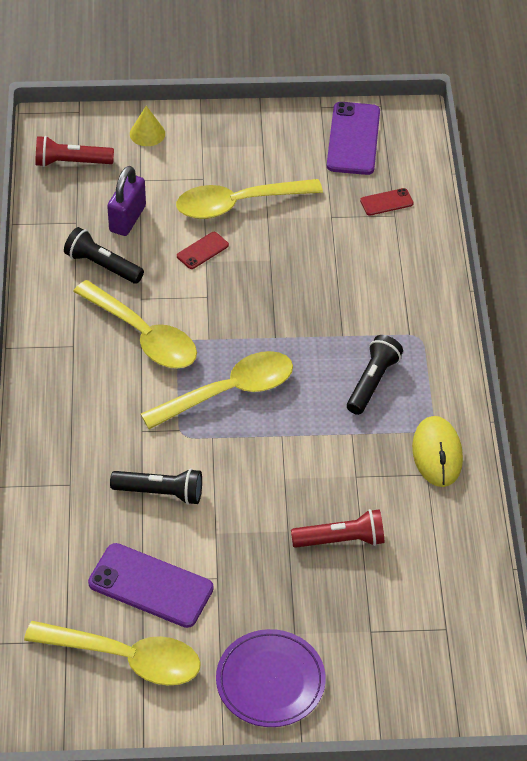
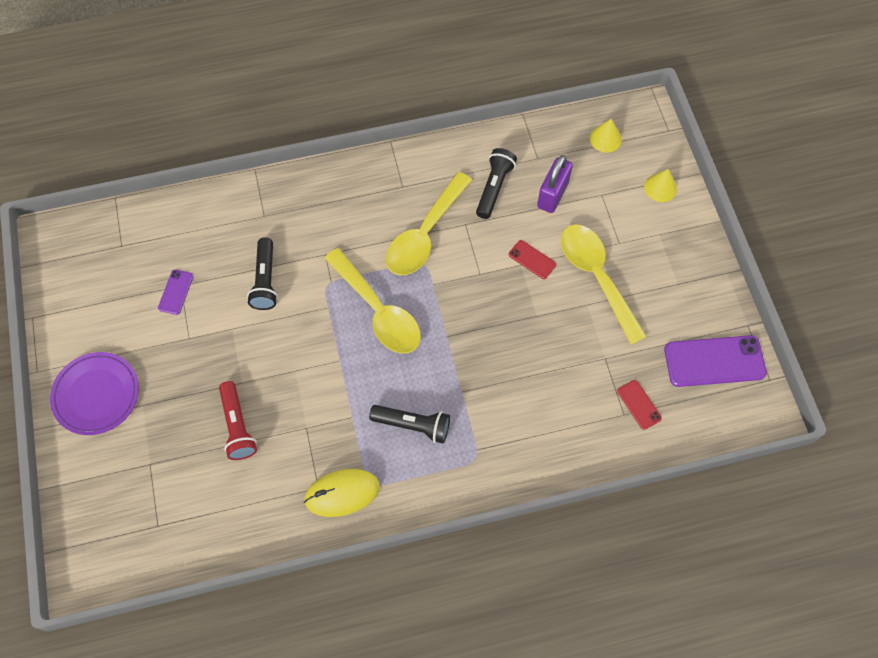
camera: 80 degrees right, 15 degrees up
yellow spoon [24,621,201,686] -> none
red flashlight [35,136,114,167] -> yellow cone [590,119,622,153]
purple phone [88,543,214,628] -> purple phone [158,270,194,315], size x0.50
purple padlock [107,166,146,236] -> purple padlock turned 75 degrees counterclockwise [537,155,573,213]

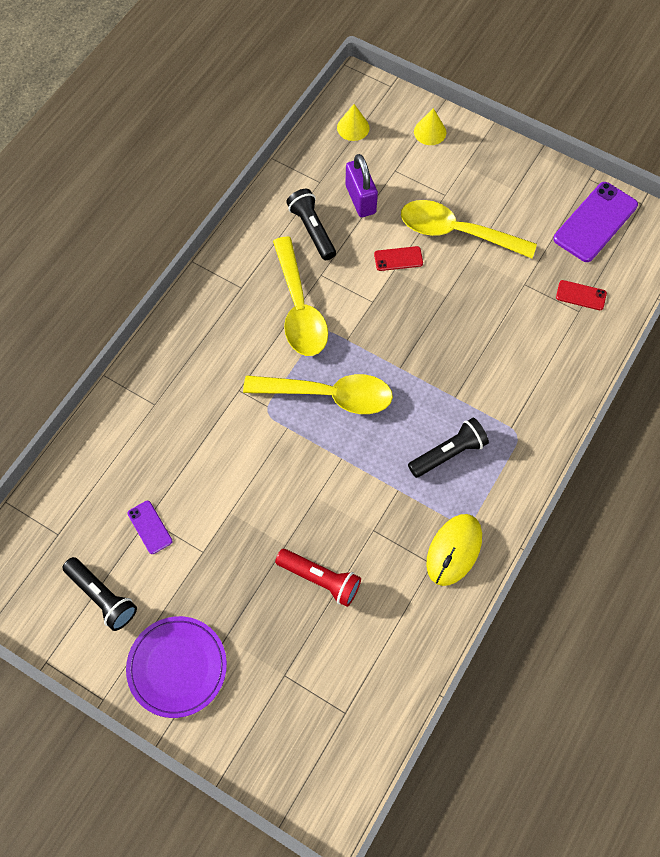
camera: 45 degrees left, 0 degrees up
black flashlight [247,237,278,310] -> black flashlight moved to [62,557,137,631]

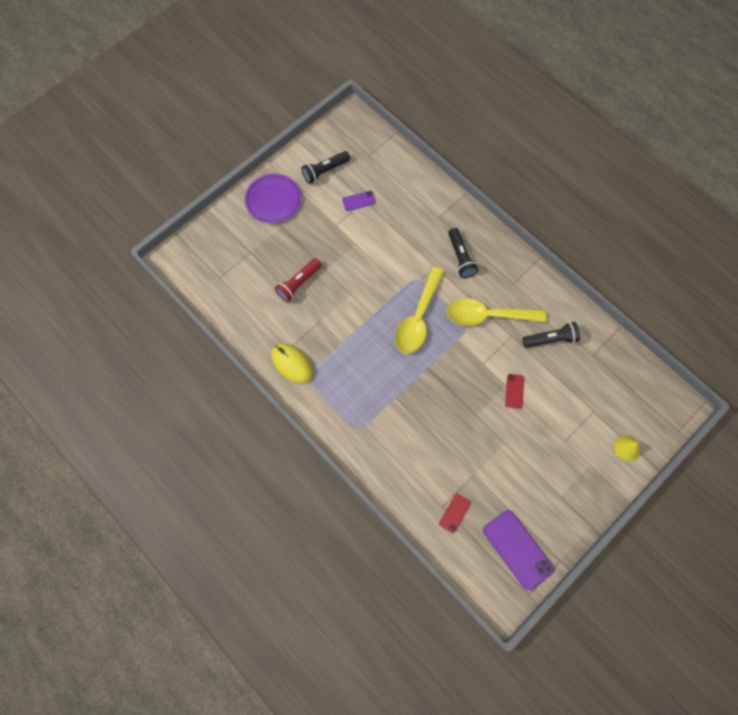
camera: 105 degrees right, 5 degrees up
yellow cone [337,104,370,141] -> none
purple padlock [345,154,378,217] -> none
yellow spoon [401,200,537,258] -> none
black flashlight [408,418,489,478] -> black flashlight moved to [448,228,479,278]

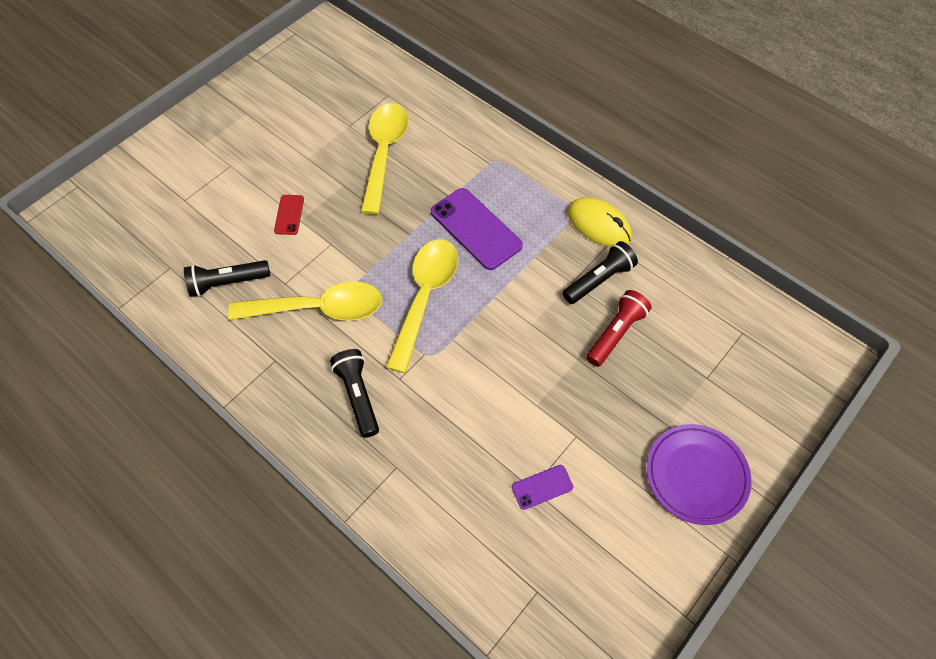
camera: 175 degrees right, 10 degrees down
black flashlight [301,151,350,184] -> black flashlight moved to [563,241,638,304]
red phone [439,494,471,533] -> none
purple phone [483,510,554,591] -> purple phone moved to [431,188,523,270]
yellow cone [614,435,641,461] -> none
none -> yellow spoon [361,103,409,215]

